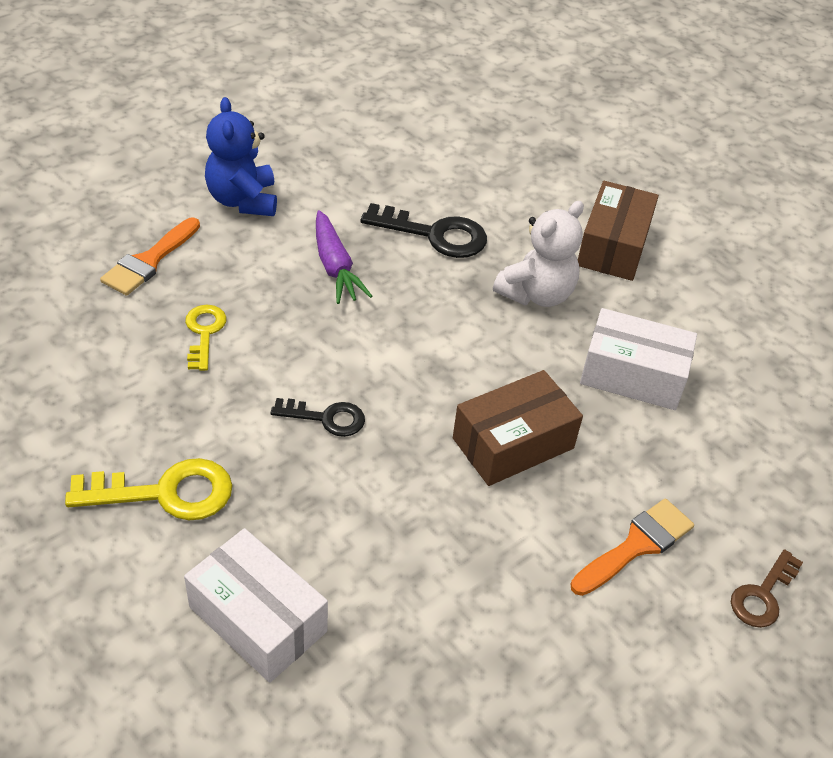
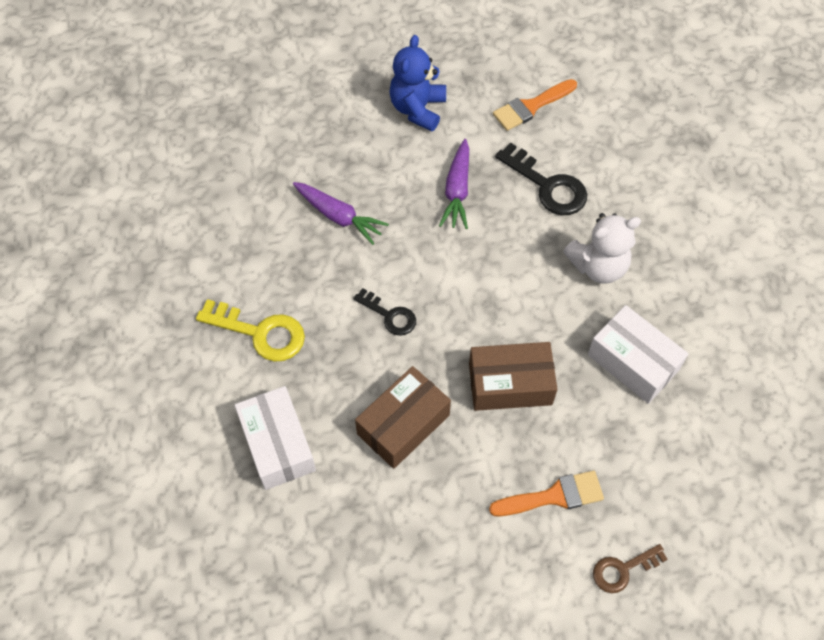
camera: 30 degrees right, 15 degrees up
orange brush [100,218,200,296] -> orange brush moved to [493,79,577,131]
yellow key [185,305,226,371] -> purple carrot [293,182,389,245]
brown box [578,181,659,281] -> brown box moved to [355,366,451,469]

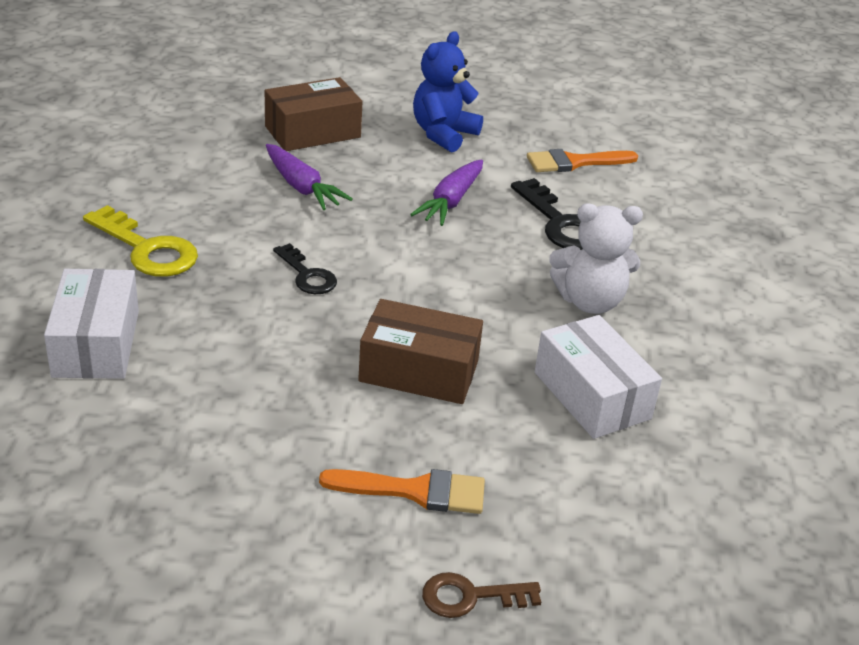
camera: 15 degrees right, 25 degrees down
brown box [355,366,451,469] -> brown box moved to [265,77,362,151]

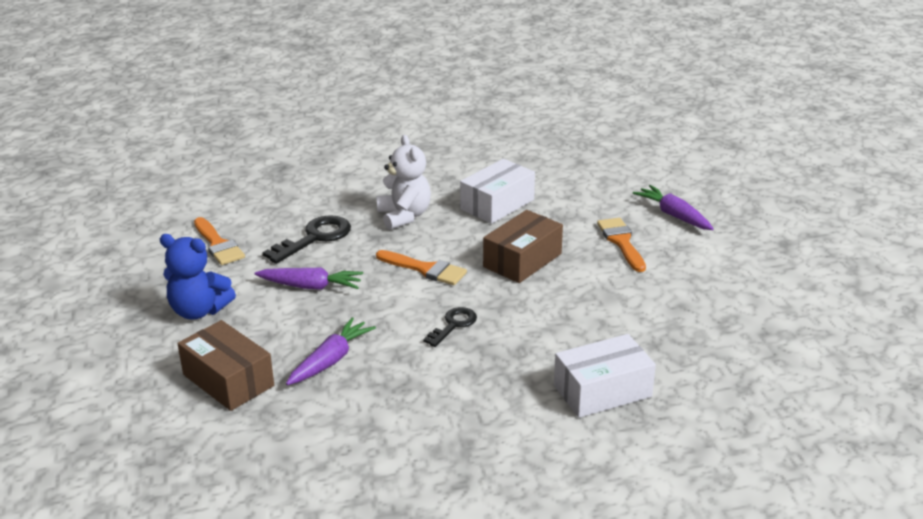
camera: 105 degrees left, 5 degrees down
yellow key [83,205,198,277] -> none
brown box [358,299,483,404] -> brown box turned 45 degrees clockwise [483,210,563,283]
brown key [422,572,541,618] -> purple carrot [633,185,714,230]
none -> orange brush [376,250,467,285]

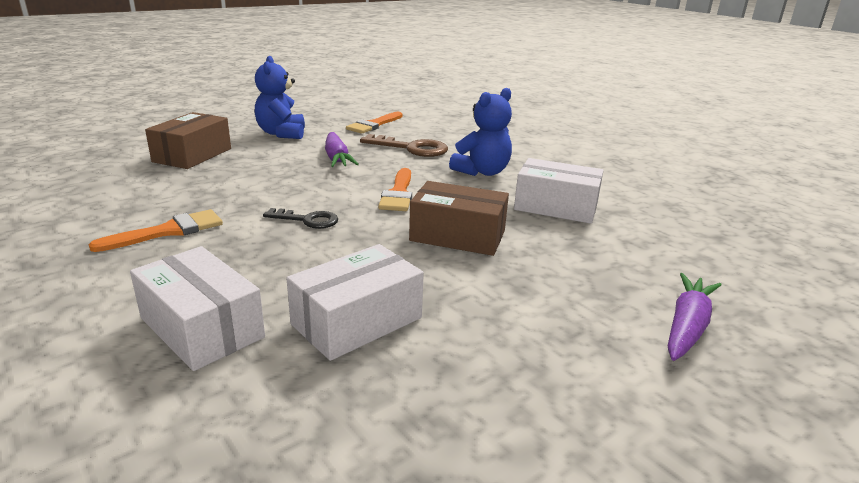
camera: 65 degrees right, 5 degrees down
black key [263,215,351,264] -> brown key [360,134,448,157]
purple carrot [286,317,376,385] -> none
white teddy bear [377,135,431,230] -> blue teddy bear [449,88,512,176]
orange brush [597,218,646,272] -> orange brush moved to [88,209,223,252]
none -> white box [286,244,424,361]

